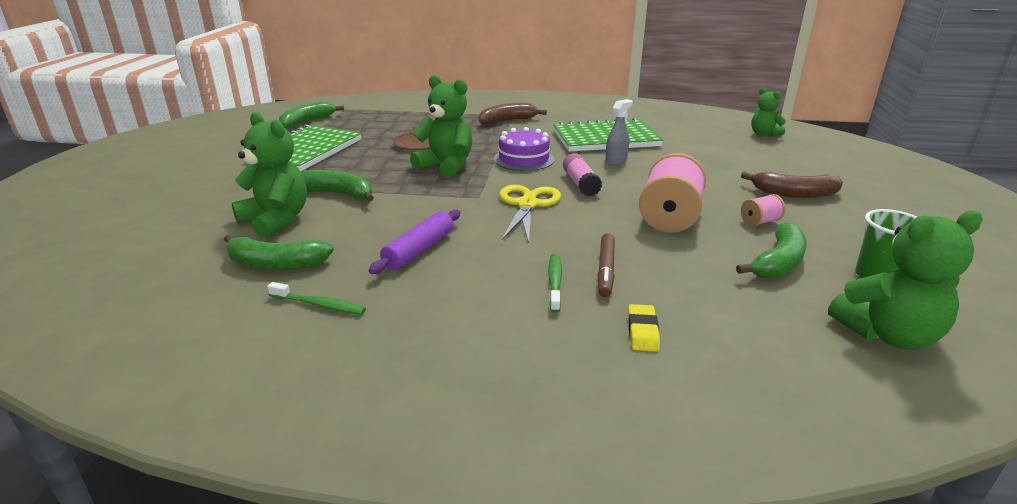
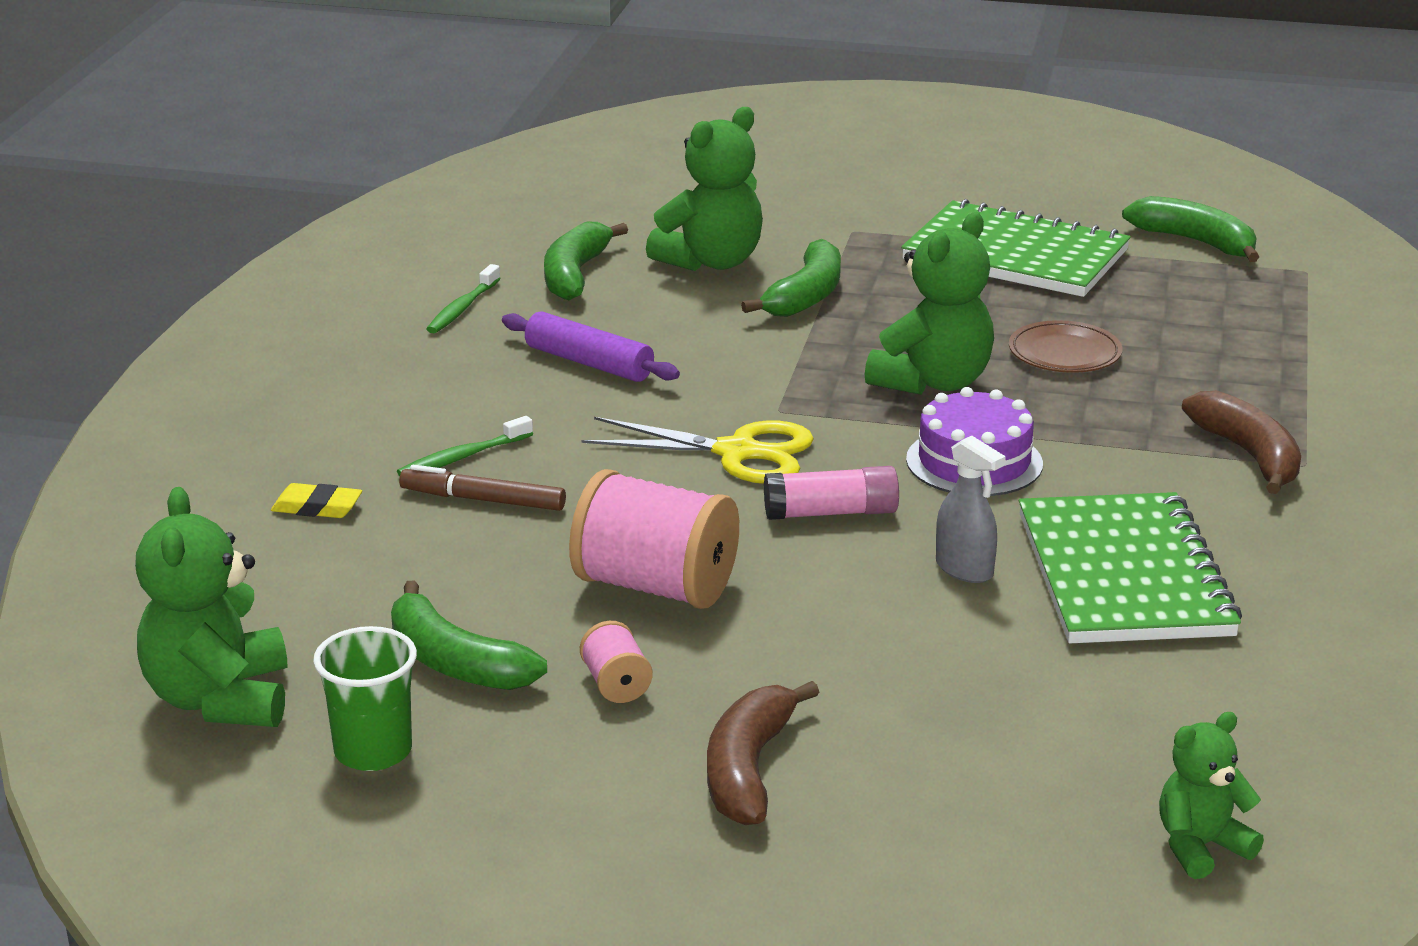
camera: 95 degrees right, 0 degrees up
green toothbrush [548,254,562,313] -> green toothbrush turned 135 degrees clockwise [397,416,533,476]

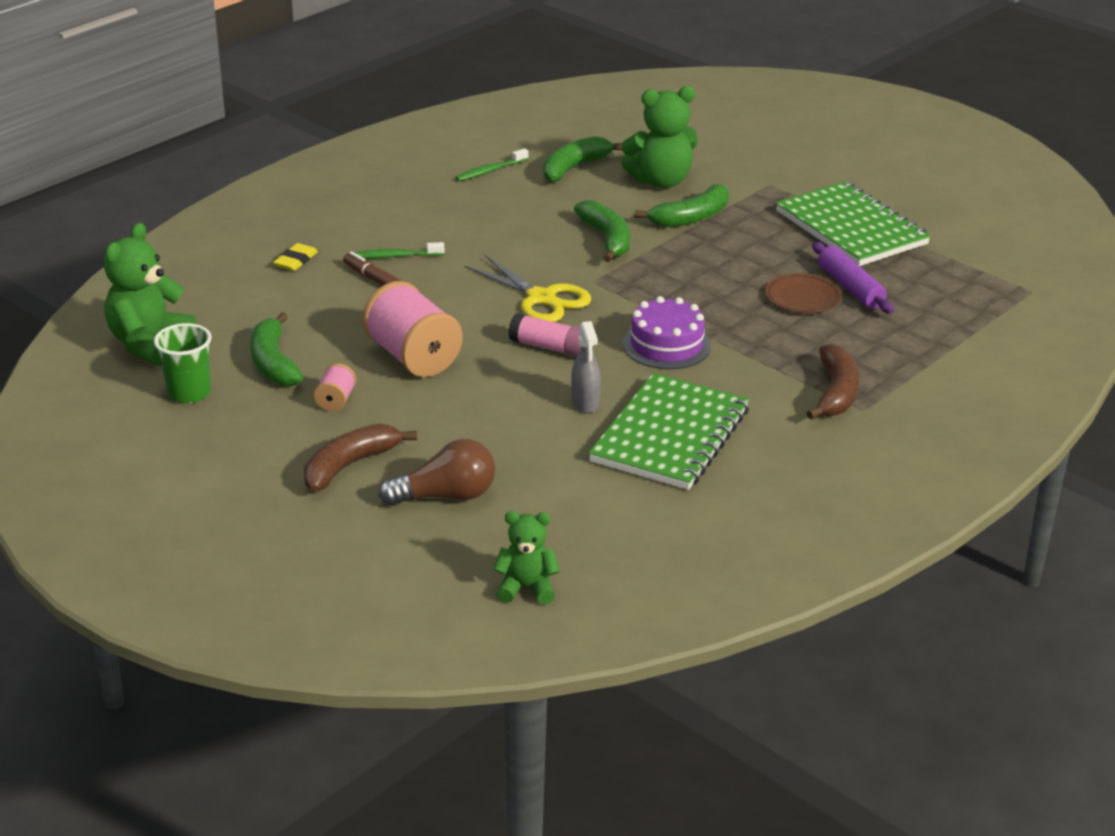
camera: 30 degrees right, 5 degrees up
yellow eraser [271,483,362,518] -> yellow eraser turned 75 degrees clockwise [273,243,318,271]
purple rolling pin [502,312,680,382] -> purple rolling pin moved to [812,242,894,314]
green teddy bear [865,212,994,395] -> none
green banana [1122,196,1259,262] -> green banana moved to [574,200,630,262]
none -> brown light bulb [378,439,495,506]

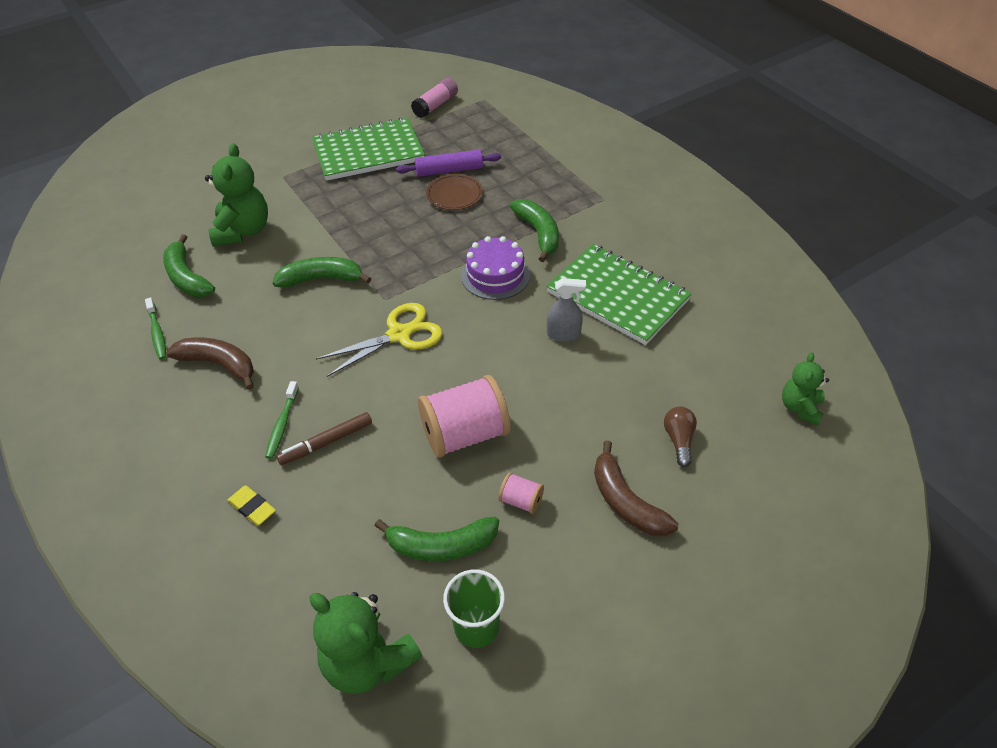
camera: 75 degrees left, 15 degrees up
brown light bulb [378,439,495,506] -> brown light bulb [664,407,697,467], size x0.64
pink glue stick [508,313,581,357] -> pink glue stick moved to [411,78,458,118]
green banana [634,184,729,227] -> green banana moved to [510,199,559,262]
brown banana [806,344,860,419] -> brown banana moved to [166,338,254,390]

